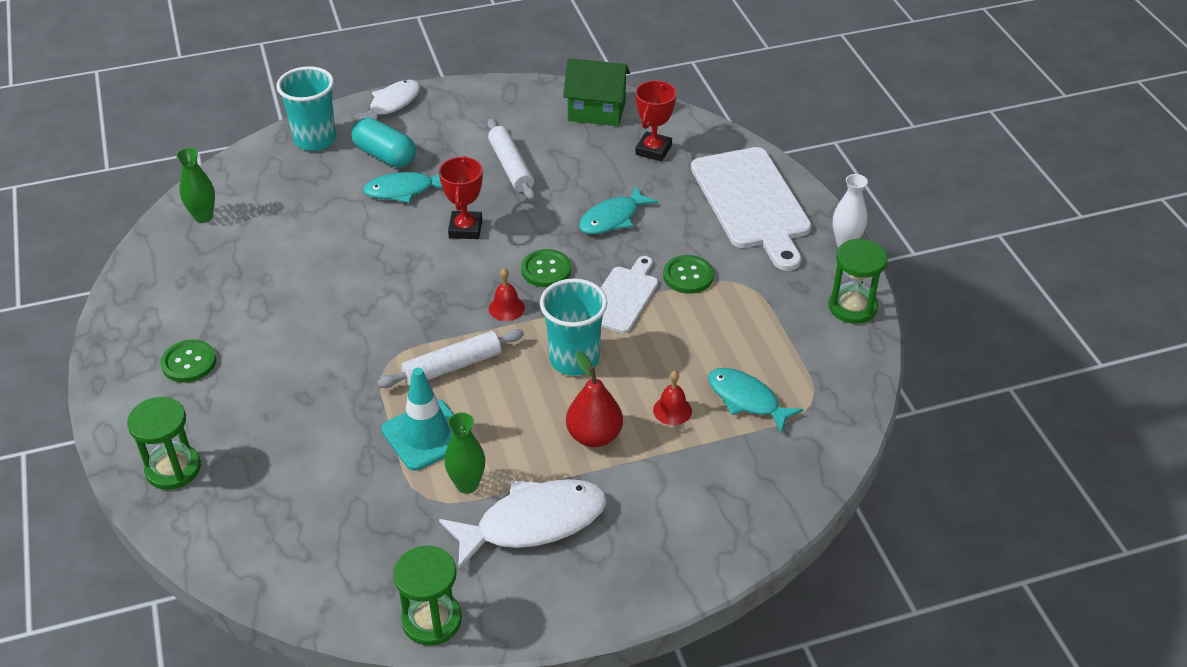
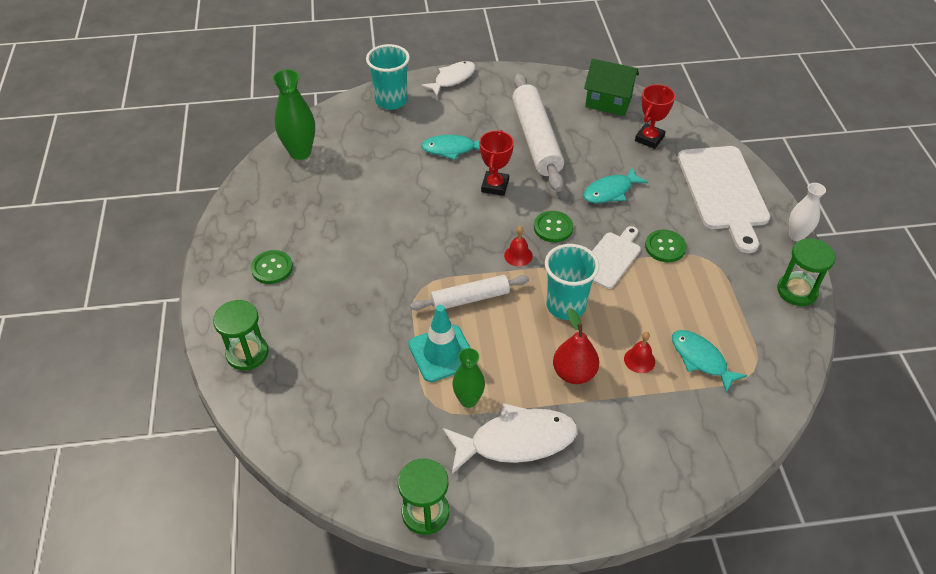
camera: 10 degrees right, 5 degrees up
green vase [176,148,215,223] -> green vase [273,69,315,160], size x1.54
turquoise capsule [352,118,416,168] -> none
white rolling pin [487,118,535,201] -> white rolling pin [512,73,564,192], size x1.67

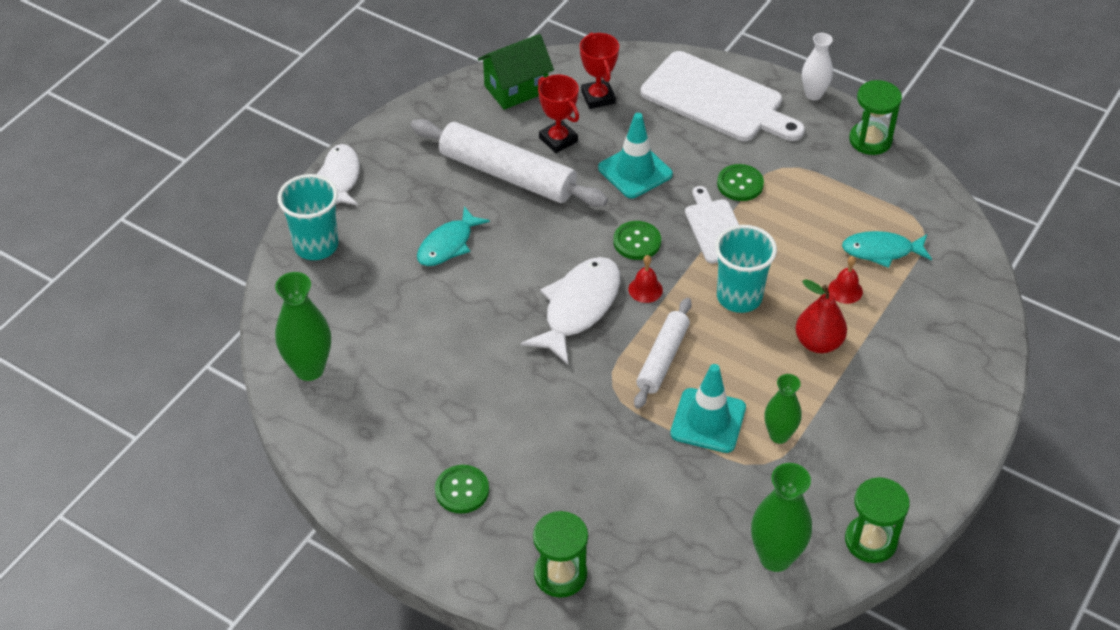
camera: 50 degrees left, 0 degrees up
white fish [442,403,578,474] -> white fish moved to [521,257,620,365]
red trophy [479,130,514,196] -> red trophy moved to [538,75,579,153]
turquoise fish [583,167,648,203] -> turquoise traffic cone [598,113,673,198]
none -> green vase [751,463,812,572]

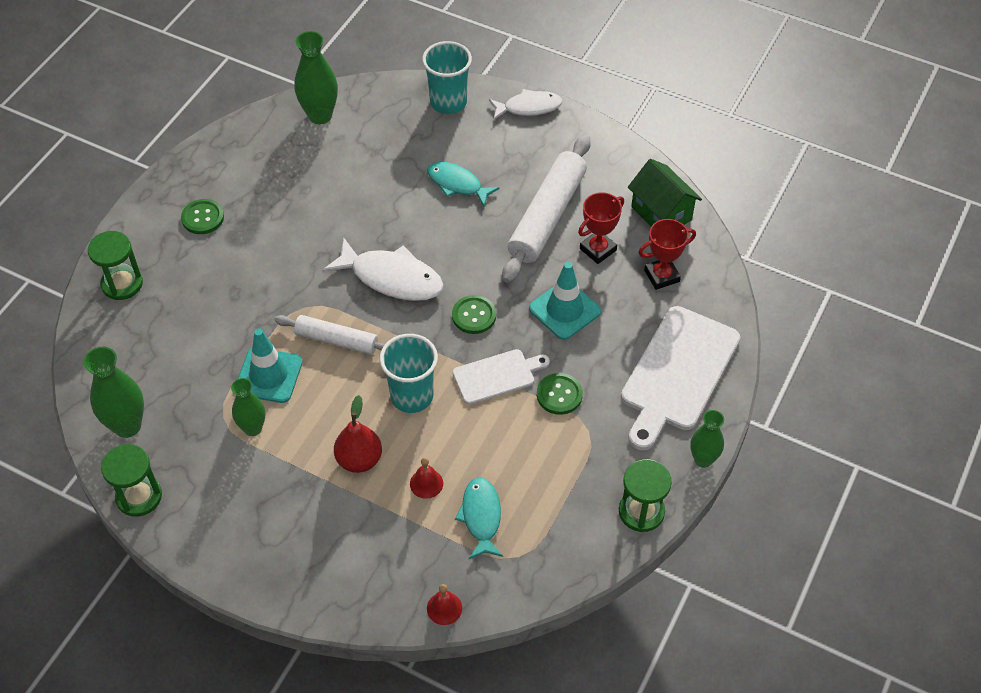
camera: 85 degrees right, 5 degrees up
red bell [628,255,663,303] -> red bell moved to [427,584,462,625]
white vase [802,33,833,100] -> green vase [690,410,724,468]

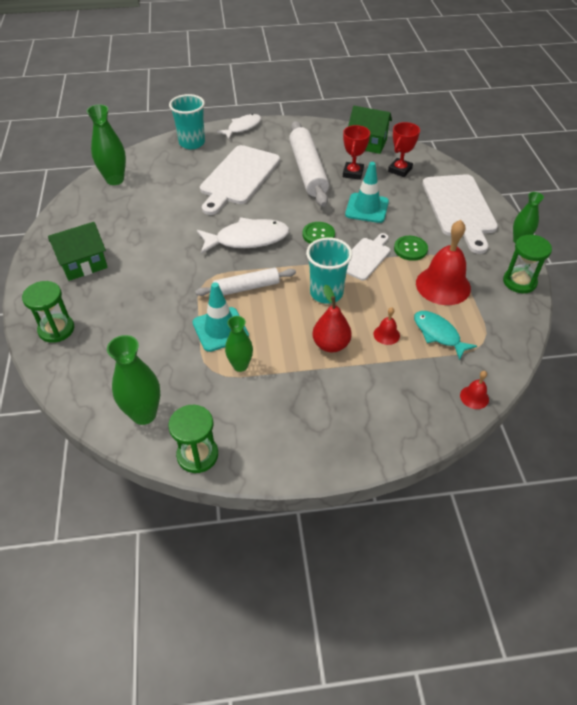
camera: 35 degrees left, 5 degrees down
green button [181,199,224,234] -> green house [48,222,108,281]
turquoise fish [427,162,500,206] -> white cutting board [200,145,280,215]
none -> red bell [416,220,471,305]

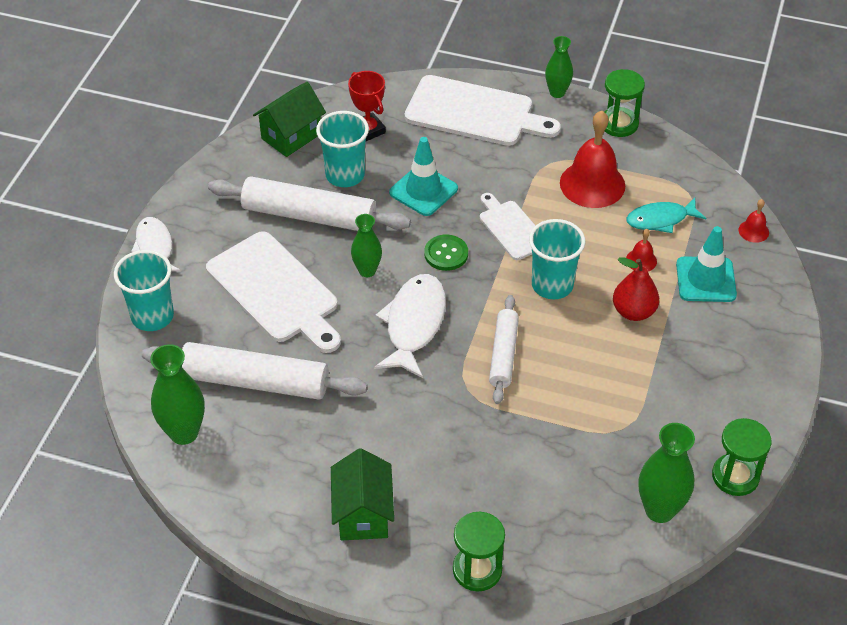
camera: 65 degrees left, 0 degrees up
turquoise traffic cone [192,282,249,352] -> turquoise traffic cone moved to [676,226,737,302]
green vase [225,316,253,372] -> green vase moved to [351,214,382,277]
red trophy [343,125,370,180] -> turquoise cup [316,111,369,187]
green button [394,236,428,261] -> none
none -> white rolling pin [142,342,368,400]

